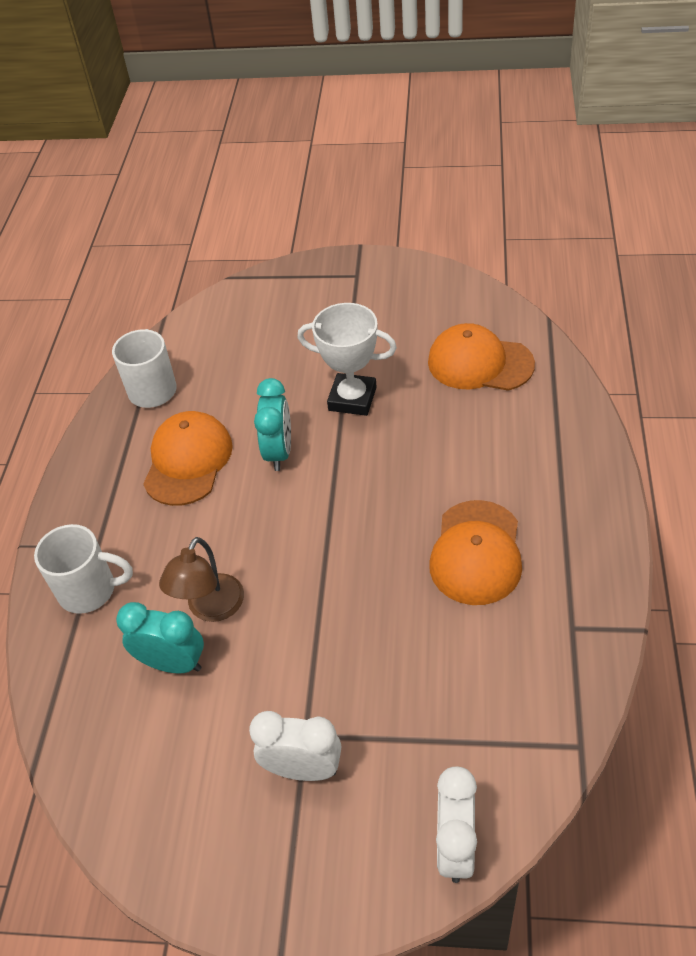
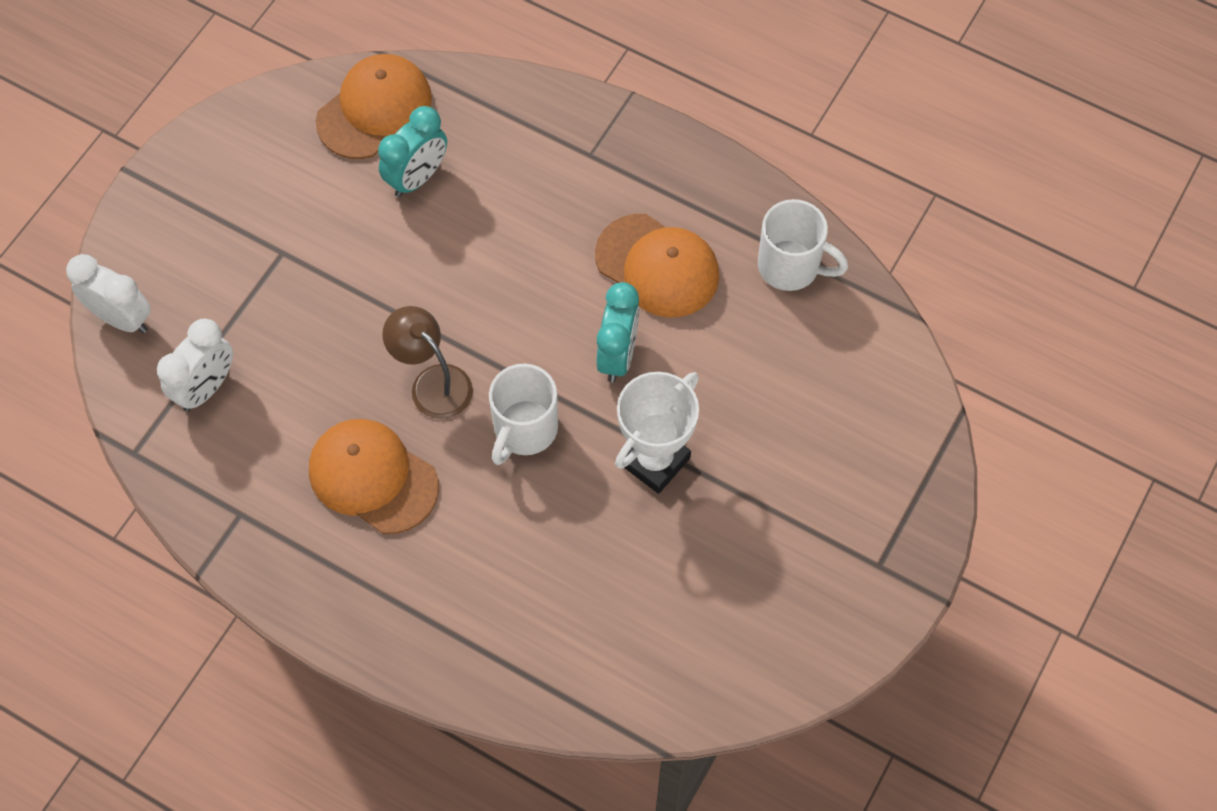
camera: 110 degrees right, 15 degrees up
white mug [34,524,133,614] -> white mug moved to [489,364,558,465]
brown lamp [159,537,244,622] -> brown lamp moved to [382,306,473,419]
white clock [249,711,341,781] -> white clock moved to [157,319,233,412]
turquoise clock [254,378,291,471] -> turquoise clock turned 105 degrees counterclockwise [596,282,640,383]
orange cap [428,323,535,391] -> orange cap moved to [316,54,432,159]

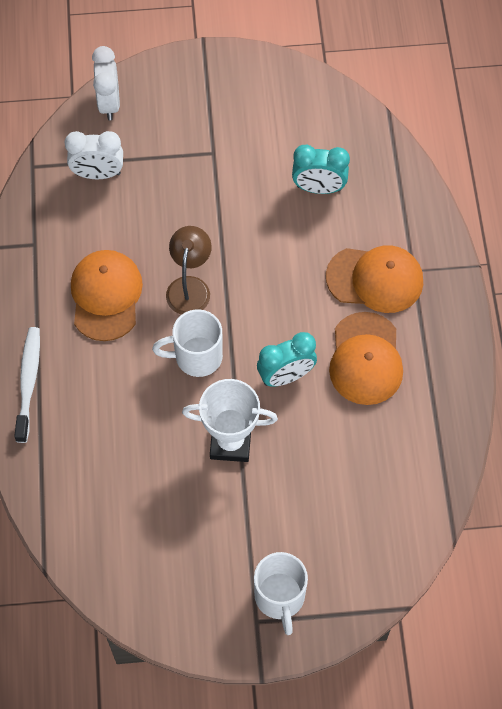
camera: 55 degrees right, 0 degrees up
orange cap [316,54,432,159] -> orange cap moved to [326,245,423,313]
white mug [758,199,848,291] -> white mug moved to [254,552,308,635]
none -> white toothbrush [14,327,40,443]

